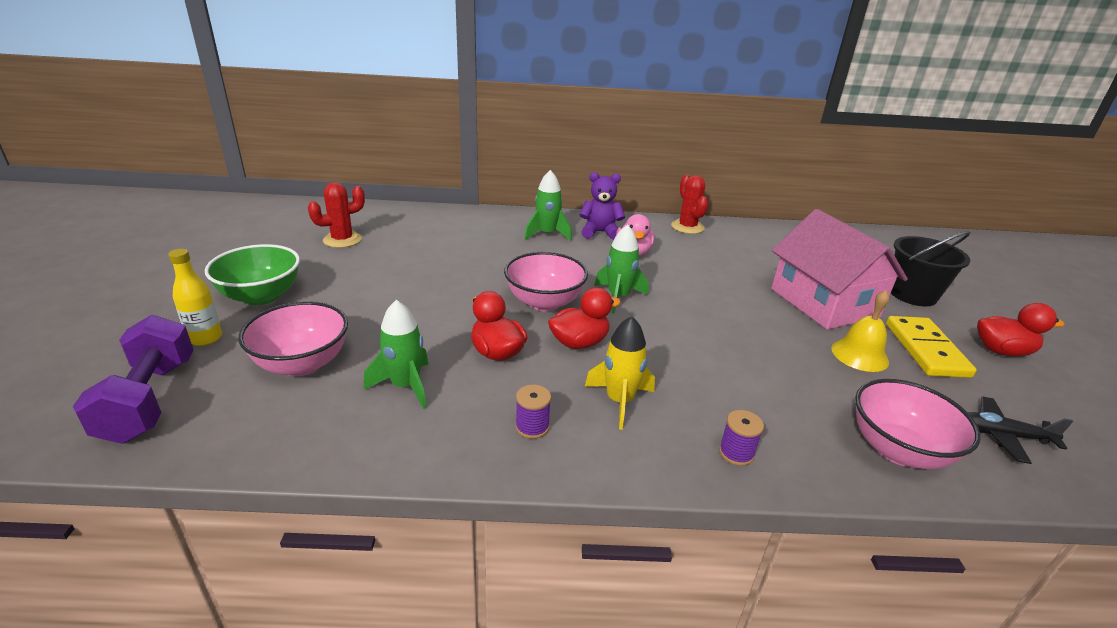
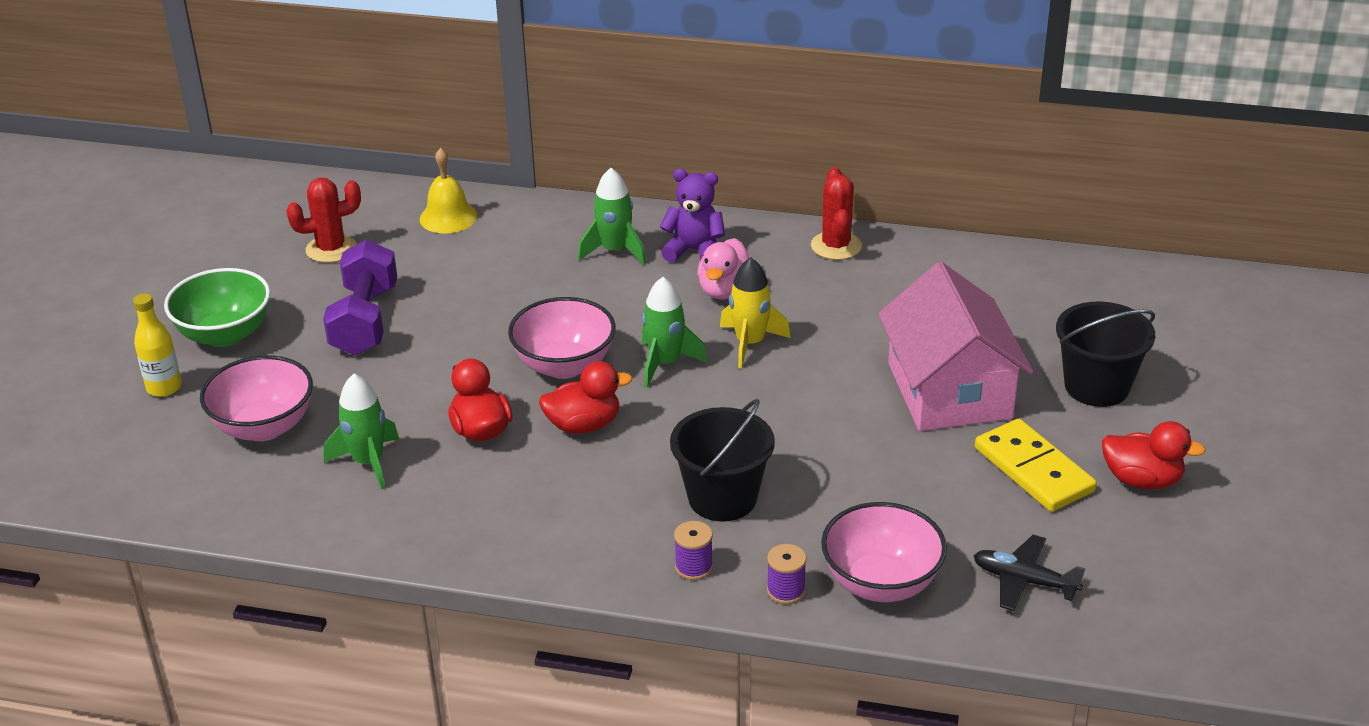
camera: 15 degrees right, 5 degrees up
purple dumbbell [73,315,193,444] -> purple dumbbell moved to [323,239,397,356]
purple spool [515,385,551,439] -> purple spool moved to [767,544,806,604]
yellow rocket [585,316,655,430] -> yellow rocket moved to [720,257,791,369]
yellow bell [831,290,890,372] -> yellow bell moved to [420,148,477,233]
yellow domino [886,316,977,378] -> yellow domino turned 45 degrees counterclockwise [975,419,1097,512]
none -> black bucket [670,399,775,522]

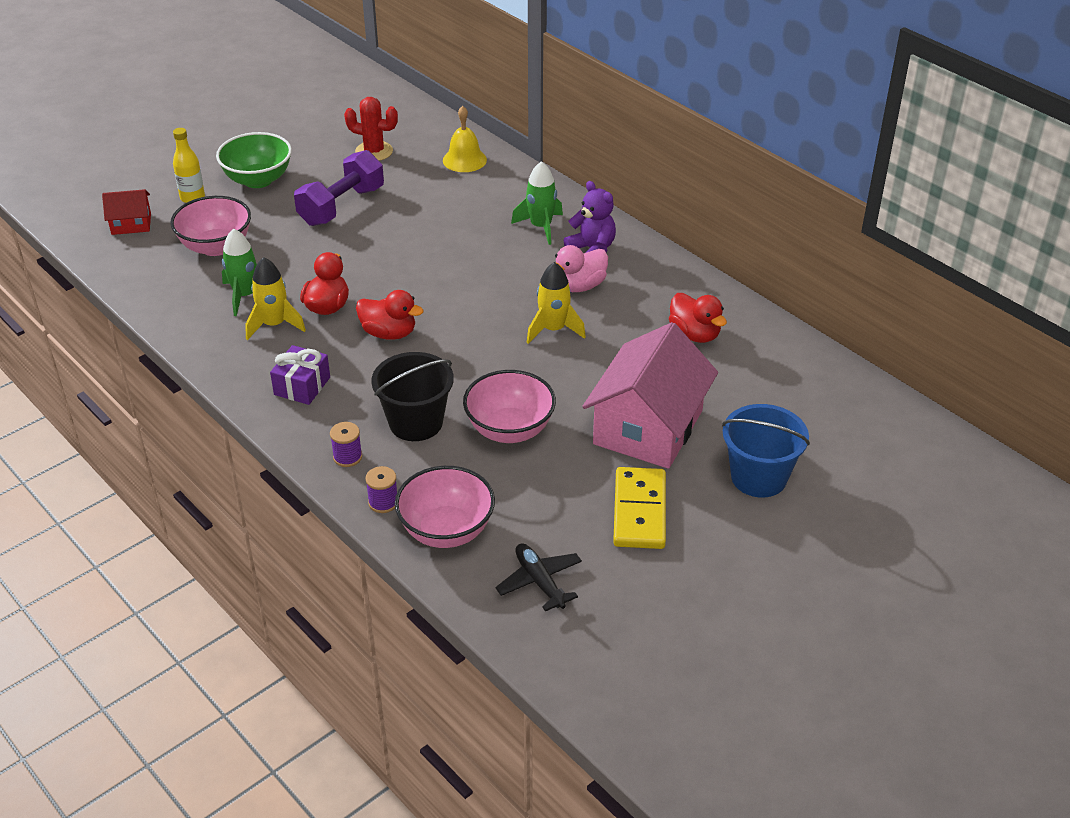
camera: 35 degrees right, 5 degrees up
pink bowl [508,297,615,379] -> pink bowl moved to [463,370,556,443]
green rocket [642,277,708,388] -> none
red cactus [811,167,862,260] -> none
black bucket [1056,302,1155,407] -> blue bucket [722,404,810,498]
red duck [1102,421,1206,489] -> red duck moved to [669,293,727,343]
none -> red house [102,189,151,235]
none -> yellow rocket [245,257,306,340]
none -> purple gift [270,345,330,405]

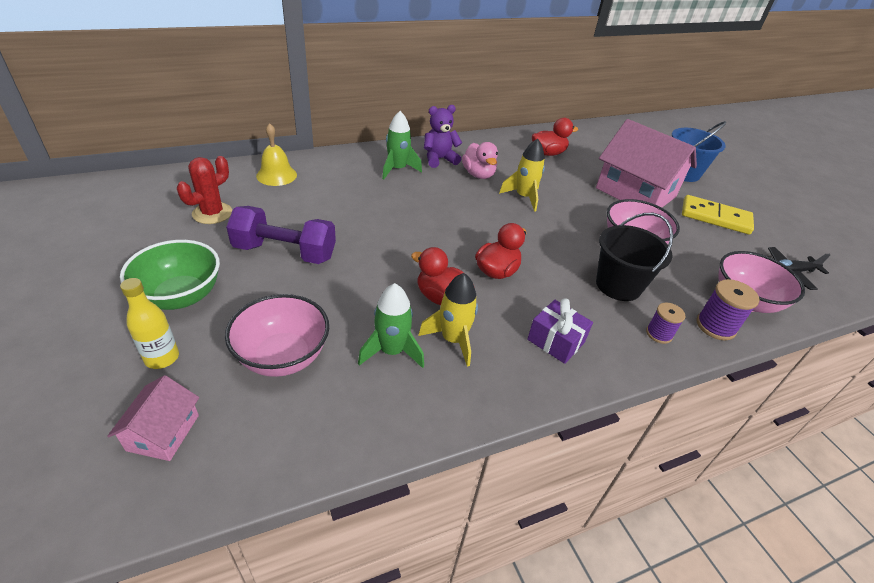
camera: 75 degrees left, 0 degrees up
red house [102,189,151,235] -> pink house [107,375,199,461]
purple dumbbell [294,150,384,226] -> purple dumbbell turned 45 degrees counterclockwise [226,206,336,264]
purple spool [365,466,397,513] -> purple spool [697,279,759,340], size x1.51

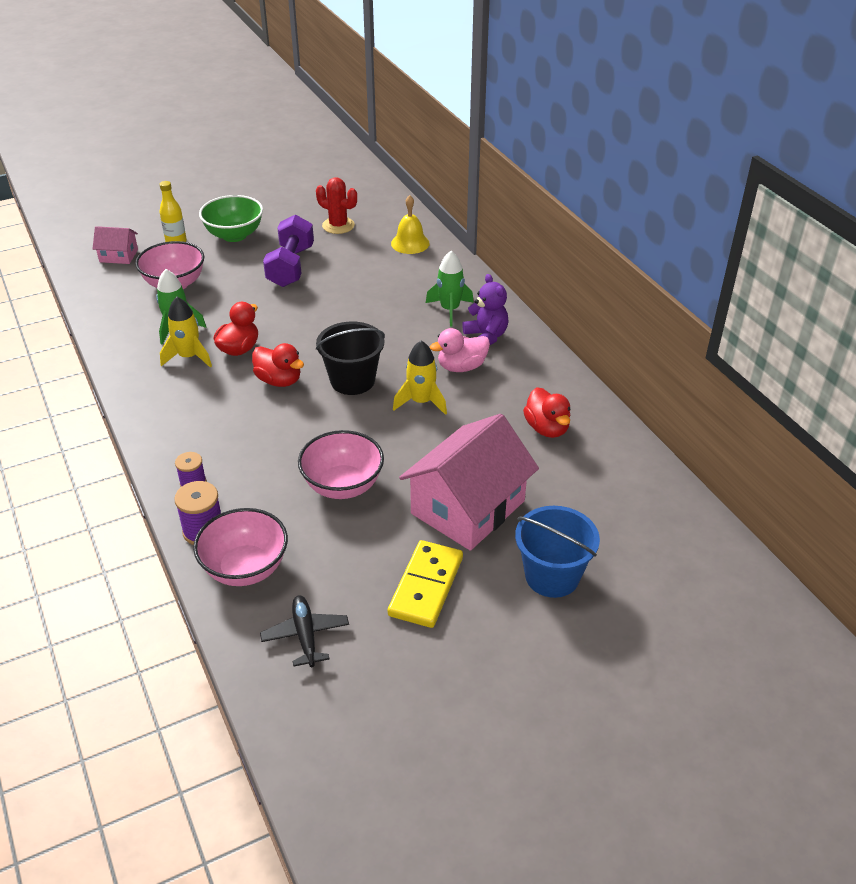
camera: 90 degrees right, 0 degrees up
purple gift [527,298,593,364] -> none
black bucket [596,213,673,301] -> black bucket moved to [316,322,385,395]

